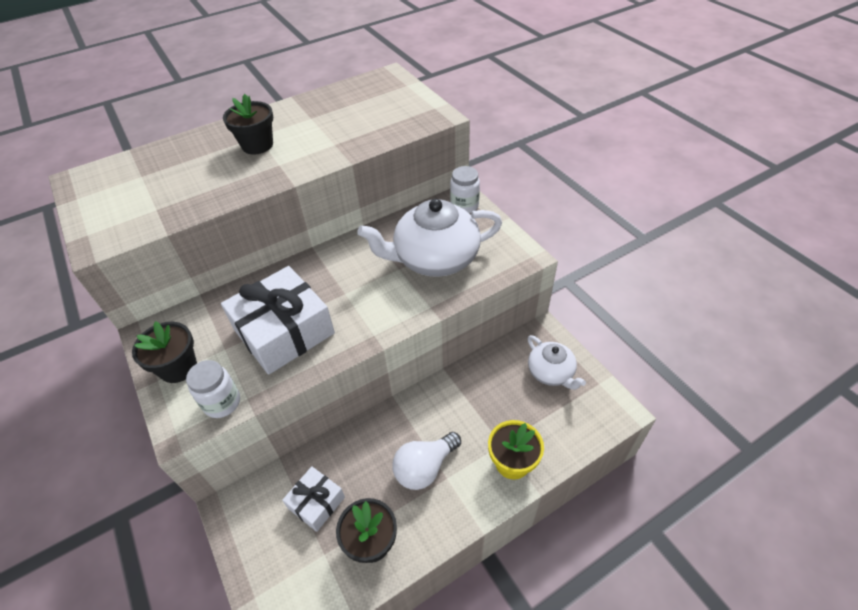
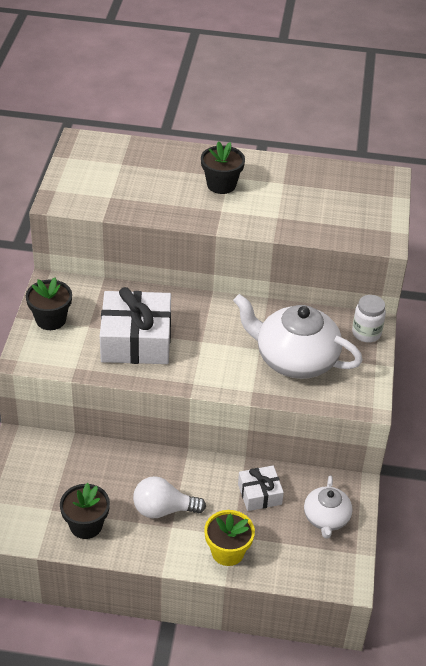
camera: 35 degrees right, 5 degrees down
white jar [186,360,240,418] -> none
white gift [282,466,345,532] -> white gift moved to [238,465,284,511]

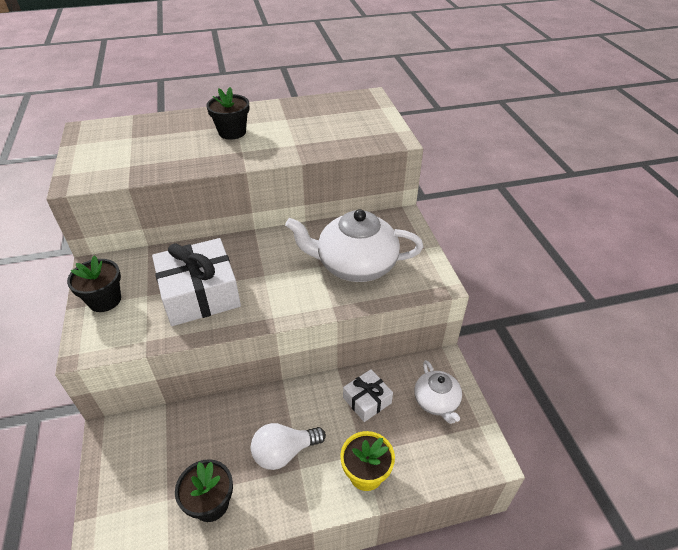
camera: 20 degrees left, 0 degrees up
white jar [352,295,386,342] -> none

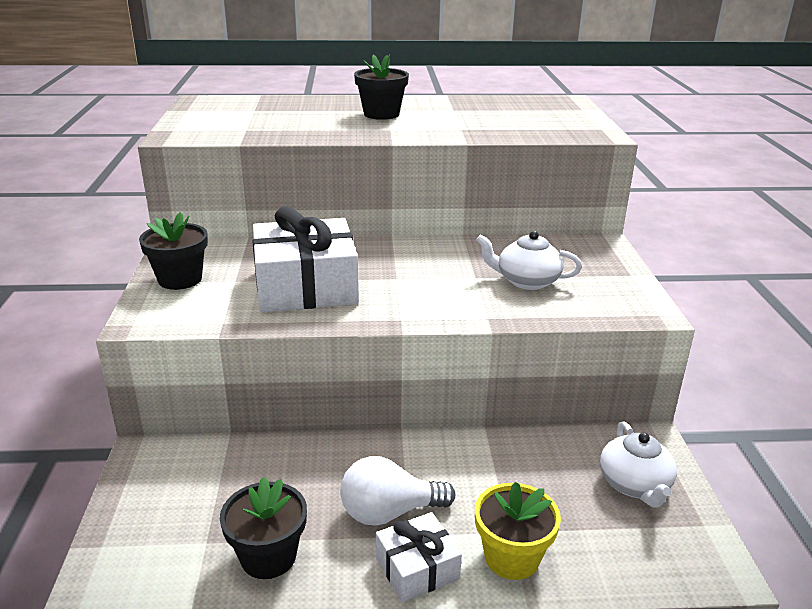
camera: 10 degrees right, 15 degrees down
white teapot [285,209,423,282] -> white teapot [476,231,582,290], size x0.56
white gift [343,369,393,422] -> white gift moved to [376,512,462,602]

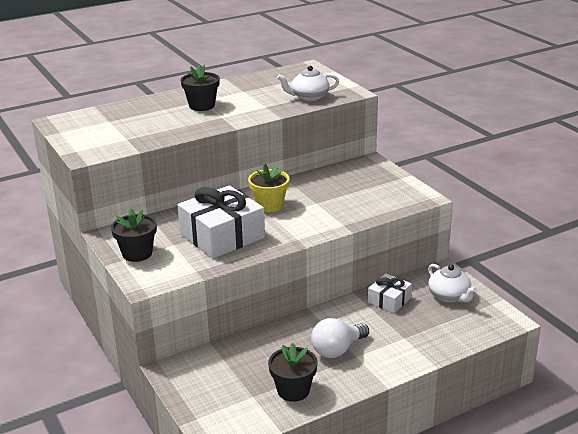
camera: 25 degrees left, 0 degrees up
white gift [376,512,462,602] -> white gift moved to [368,273,412,313]
yellow flower pot [475,482,561,580] -> yellow flower pot moved to [248,164,290,212]
white teapot [476,231,582,290] -> white teapot moved to [277,66,339,101]

